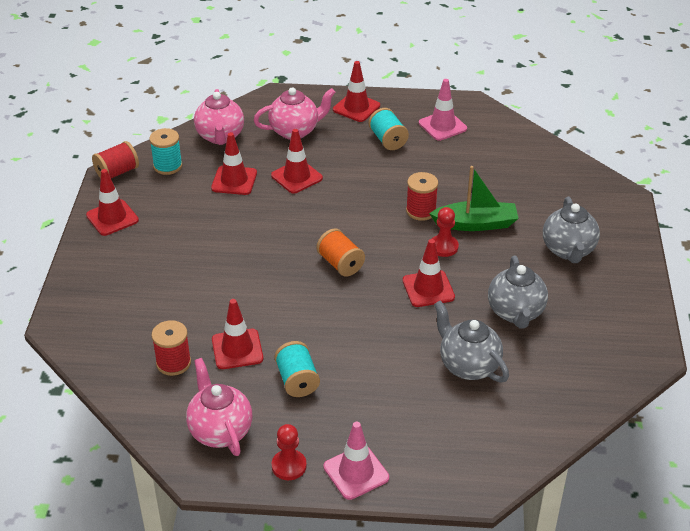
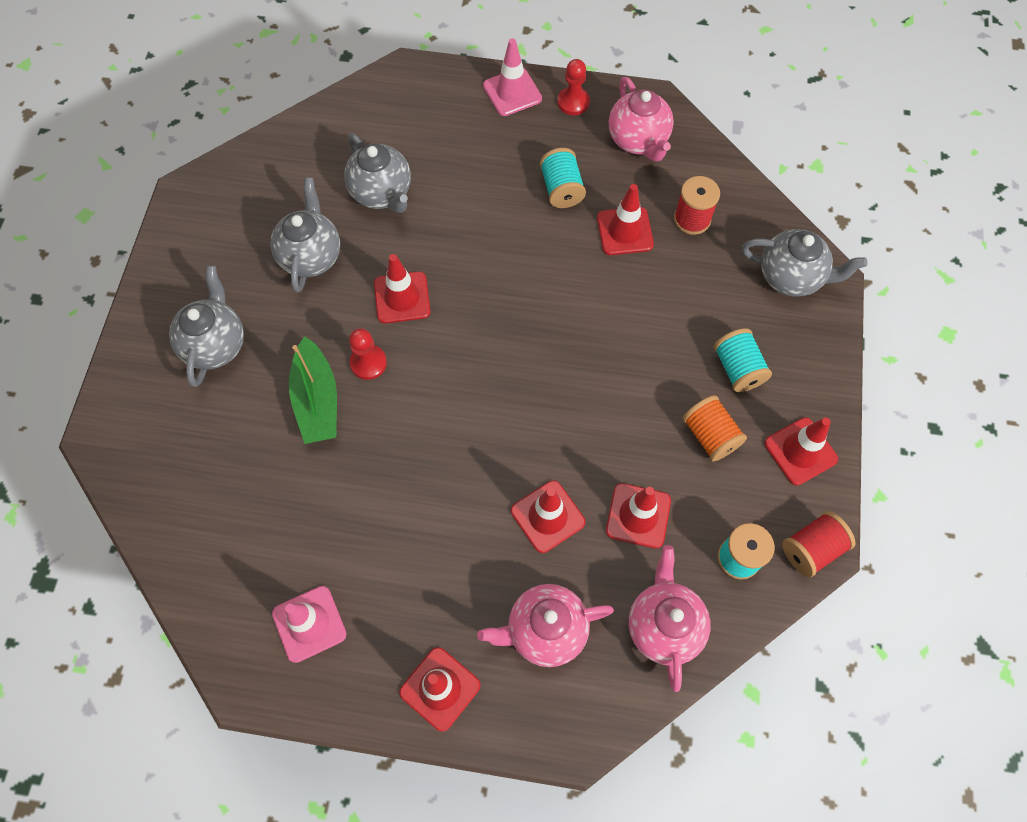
camera: 175 degrees left, 25 degrees up
orange spool [316,228,365,277] -> orange spool moved to [682,395,747,462]
turquoise spool [369,108,409,150] -> turquoise spool moved to [714,328,772,392]
red spool [406,172,438,221] -> none
green boat [429,166,519,231] -> green boat turned 105 degrees counterclockwise [289,336,337,444]
none -> grey teapot [742,229,868,297]

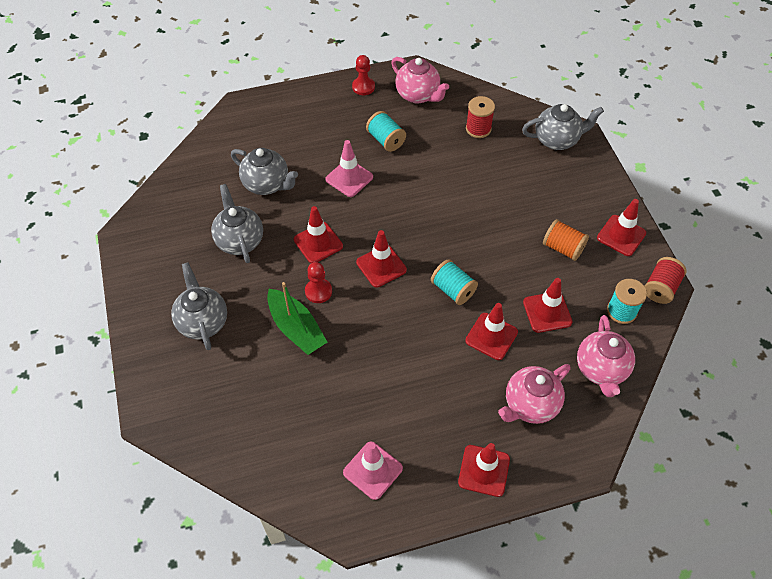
camera: 25 degrees left, 10 degrees down
pink traffic cone [483,38,542,116] -> pink traffic cone moved to [325,140,373,197]
red traffic cone [597,184,654,255] -> red traffic cone moved to [356,230,407,288]
pink teapot [629,545,711,692] -> pink teapot turned 150 degrees counterclockwise [577,315,635,397]
turquoise spool [714,328,772,392] -> turquoise spool moved to [431,259,478,305]

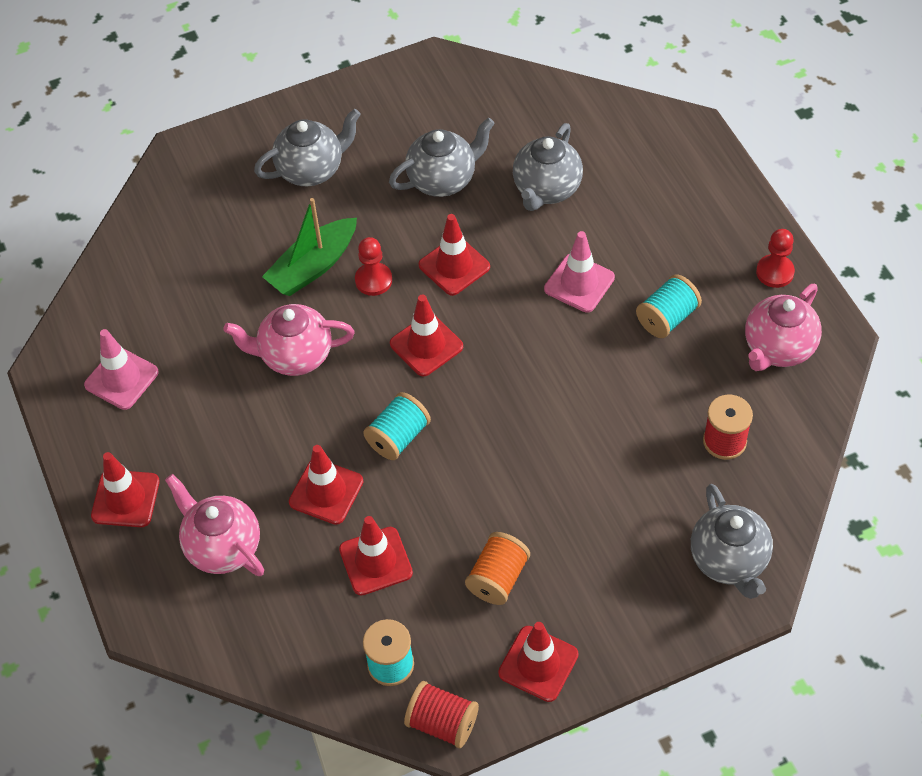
camera: 85 degrees right, 0 degrees up
pink teapot [577,315,635,397] -> pink teapot moved to [223,304,354,376]

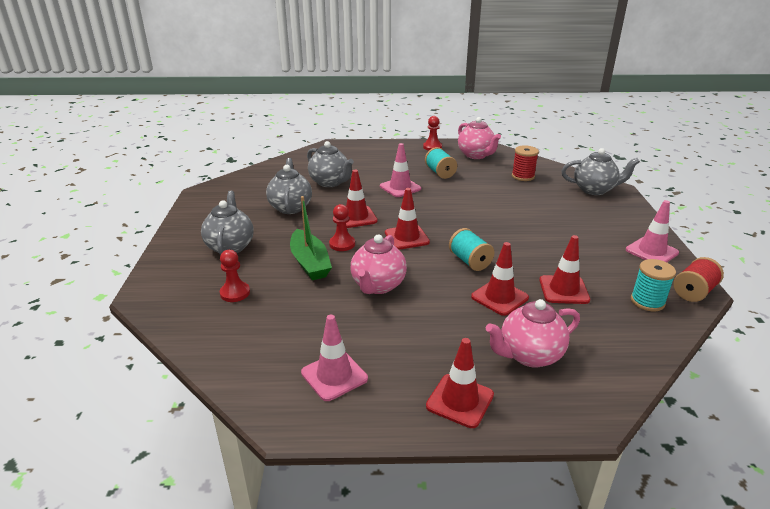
camera: 70 degrees left, 25 degrees down
orange spool [465,532,530,605] -> none
red traffic cone [498,622,579,702] -> pink traffic cone [626,200,679,262]
none -> red pawn [220,250,250,302]

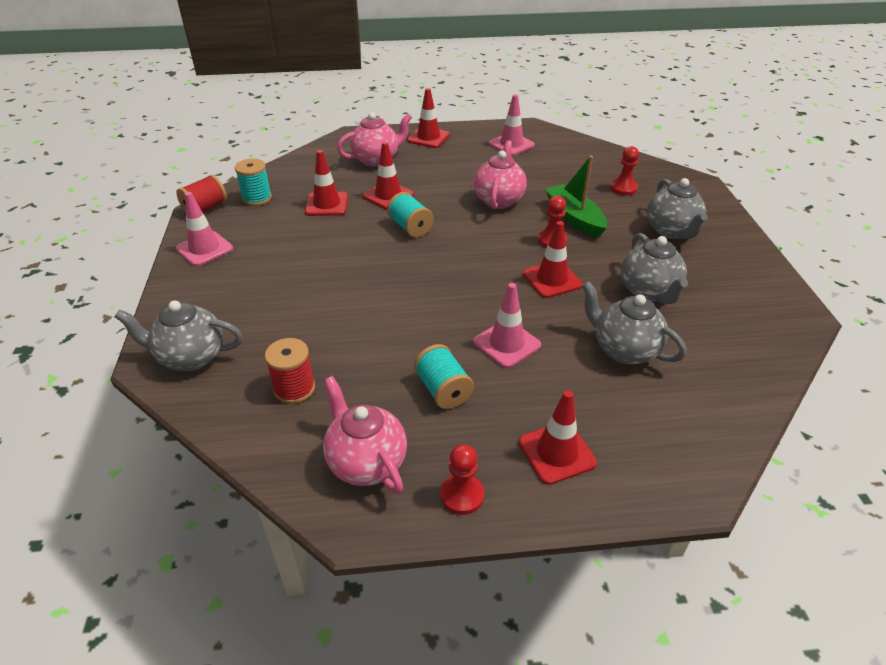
camera: 175 degrees right, 10 degrees up
red traffic cone [385,188,430,250] -> red traffic cone moved to [519,390,597,485]

